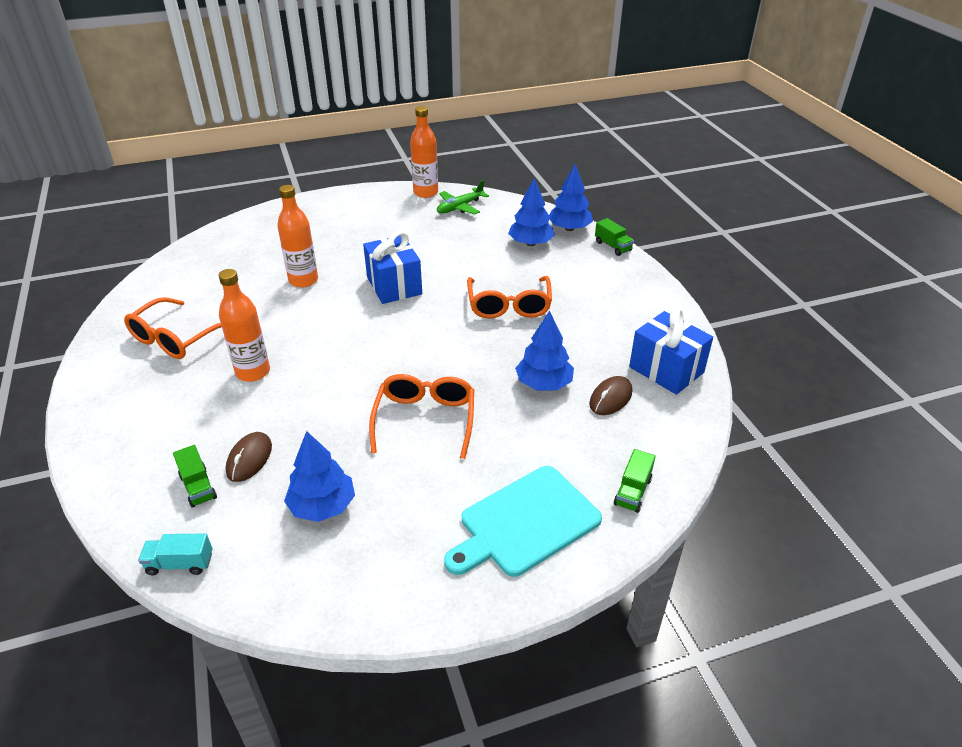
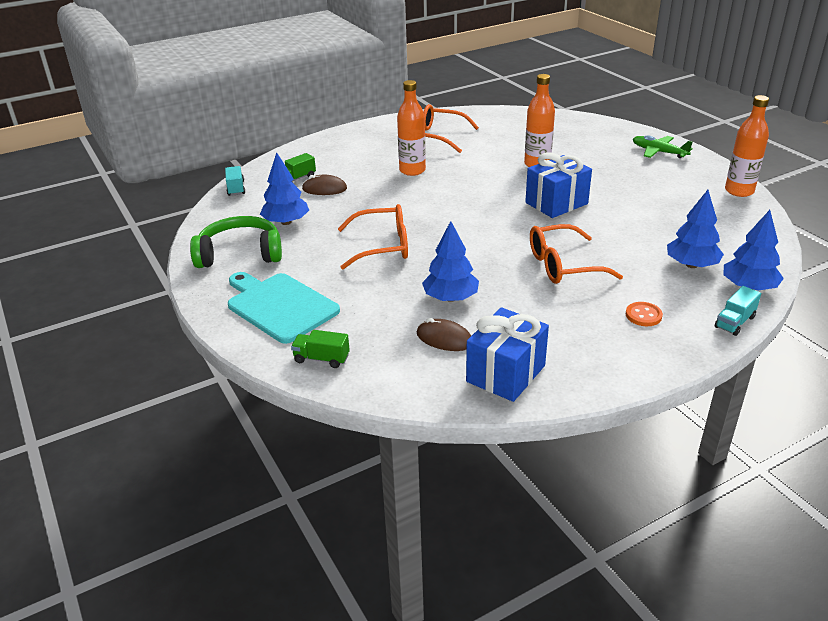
camera: 80 degrees right, 5 degrees down
green plane [437,180,489,215] -> green plane moved to [633,135,693,158]
green truck [595,218,634,256] -> turquoise truck [715,286,761,336]
none -> green headphones [190,216,282,268]
none -> orange button [626,302,663,326]

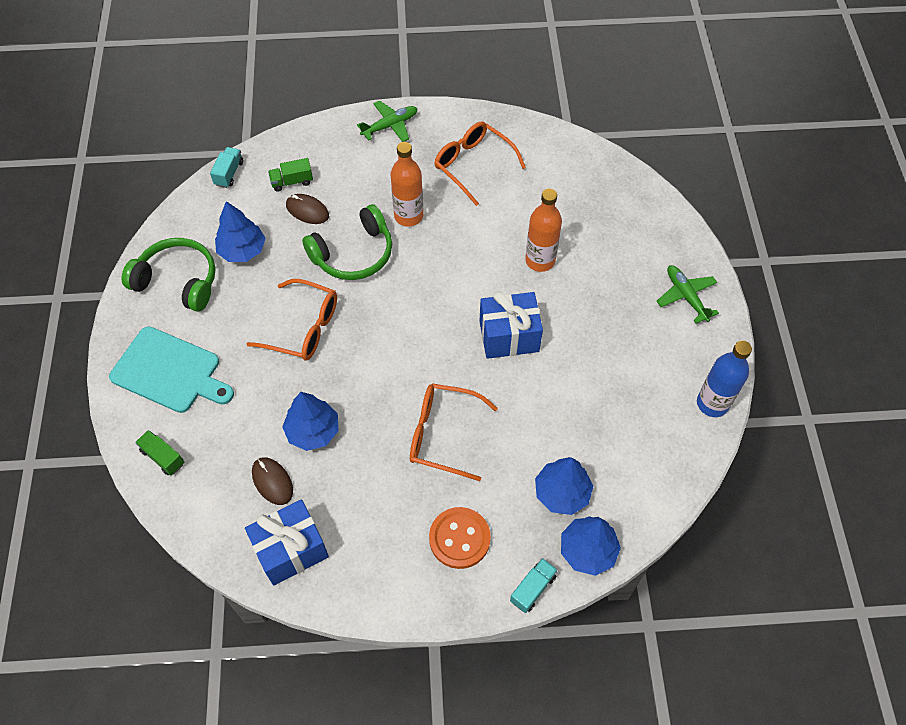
camera: 25 degrees right, 25 degrees up
turquoise cutting board [228,272,340,344] -> turquoise cutting board turned 135 degrees clockwise [109,327,234,413]
orange button [626,302,663,326] -> orange button [429,507,491,569], size x1.73
turquoise truck [715,286,761,336] -> turquoise truck turned 150 degrees clockwise [510,558,558,613]
orange bottle [725,95,769,197] -> blue bottle [697,341,752,417]
none -> green headphones [302,204,392,280]
none -> green plane [357,101,418,142]

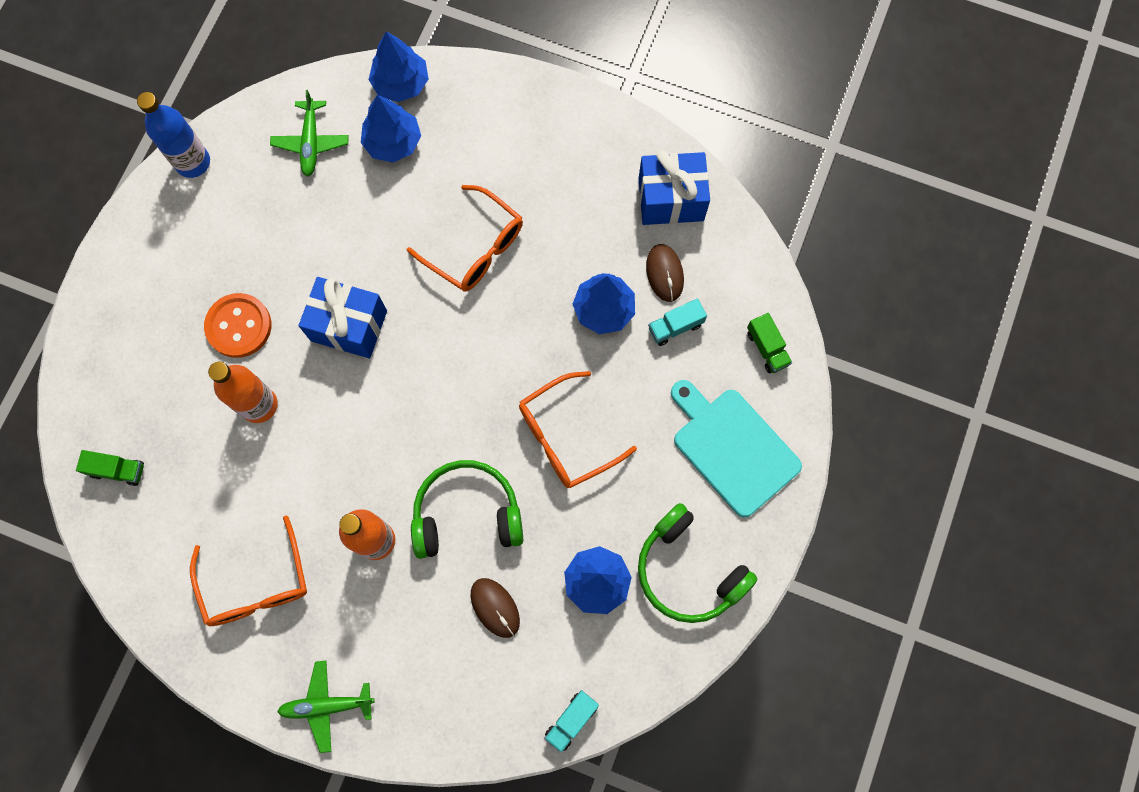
camera: 155 degrees left, 15 degrees up
orange glasses [247,279,337,360] -> orange glasses turned 75 degrees counterclockwise [519,371,637,488]
green truck [268,158,313,192] -> green truck moved to [76,450,144,486]
orange button [429,507,491,569] -> orange button moved to [204,293,271,358]
turquoise truck [510,558,558,613] -> turquoise truck moved to [648,298,707,346]
green plane [657,265,719,324] -> green plane moved to [270,90,349,177]

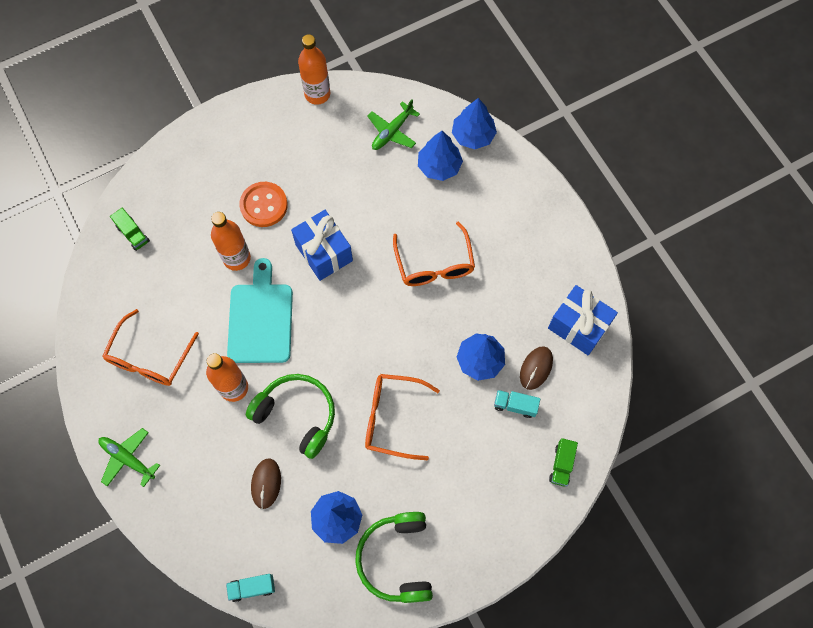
camera: 40 degrees right, 5 degrees down
blue bottle [137,92,210,178] -> orange bottle [298,34,331,105]
turquoise cutting board [671,380,802,518] -> turquoise cutting board moved to [227,258,293,363]

